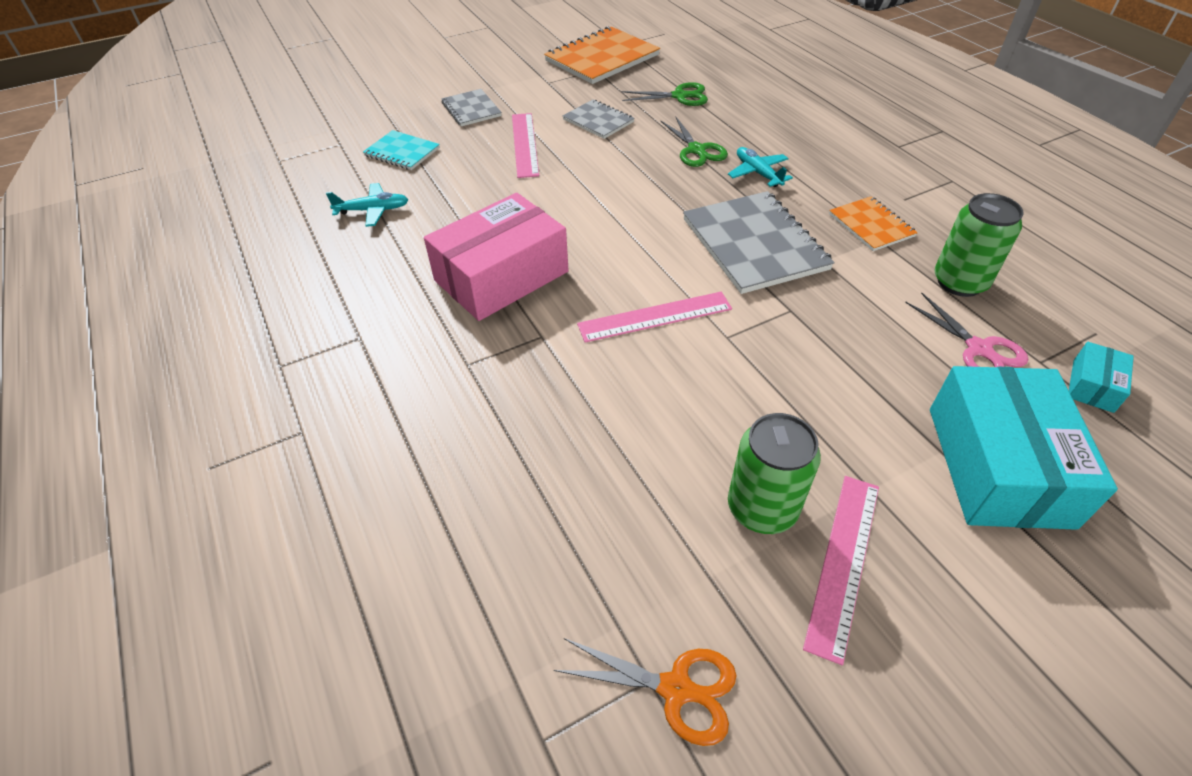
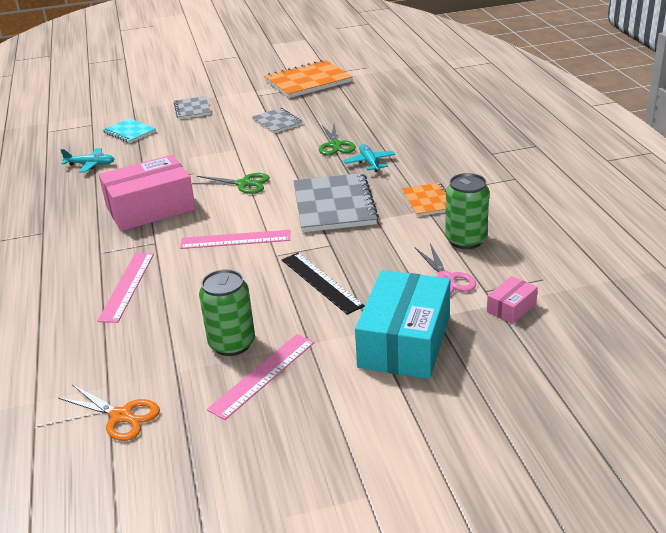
camera: 15 degrees right, 15 degrees down
pink ruler [512,113,539,178] -> pink ruler moved to [97,253,154,323]
green scissors [622,82,708,106] -> green scissors moved to [192,173,270,194]
turquoise box [1069,342,1134,413] -> pink box [487,276,538,324]
none -> black ruler [282,253,365,315]

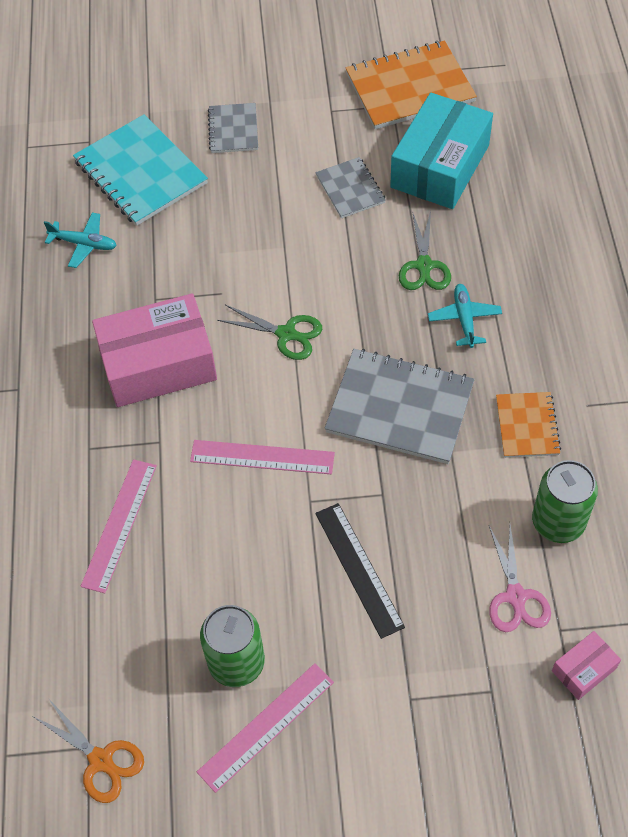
camera: 10 degrees right, 25 degrees up
turquoise notebook [103,118,156,143] -> turquoise notebook [73,115,208,226], size x1.81
grey notebook [293,173,379,232] -> grey notebook turned 75 degrees counterclockwise [324,349,475,464]
turquoise box [355,270,450,379] -> turquoise box moved to [390,93,493,209]

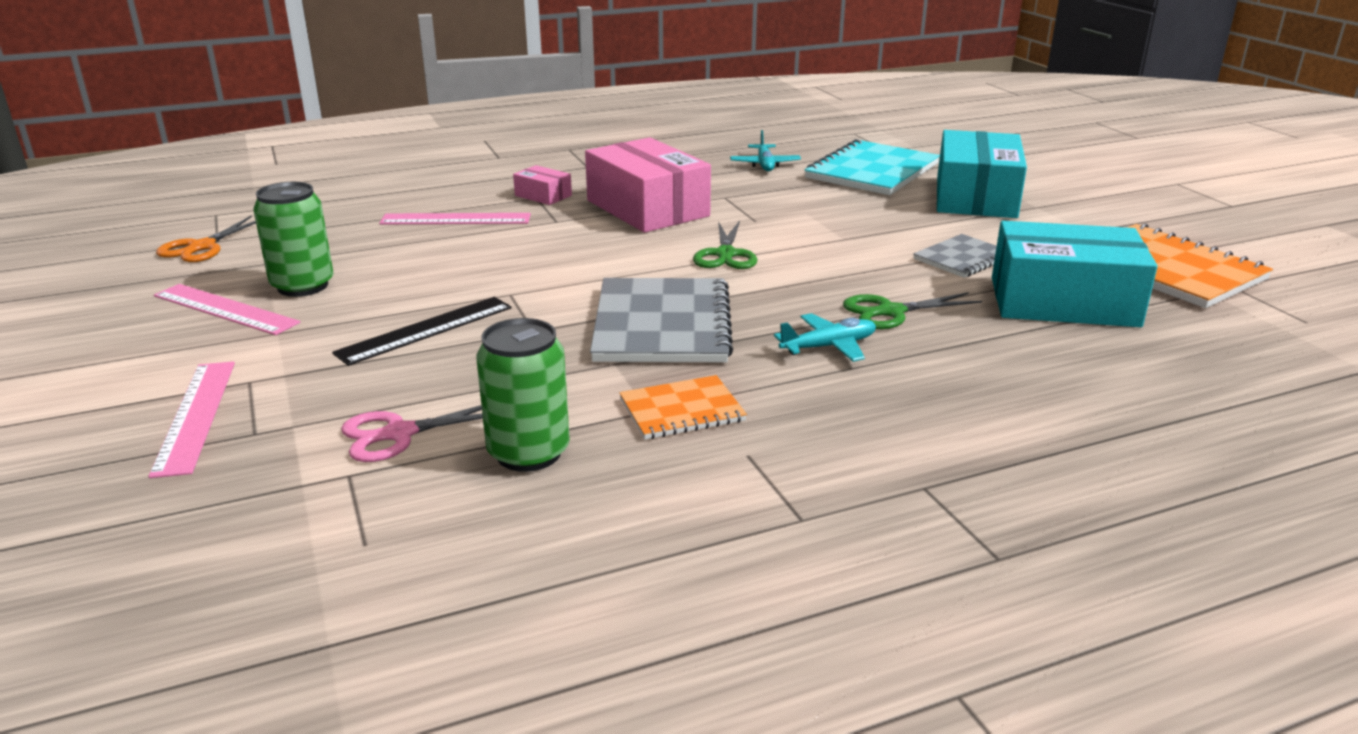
camera: 70 degrees right, 30 degrees down
pink ruler [190,440,335,474] -> pink ruler moved to [149,362,235,478]
grey notebook [208,103,258,153] -> turquoise box [937,130,1027,218]
pink box [552,631,621,700] -> pink box moved to [513,165,572,205]

